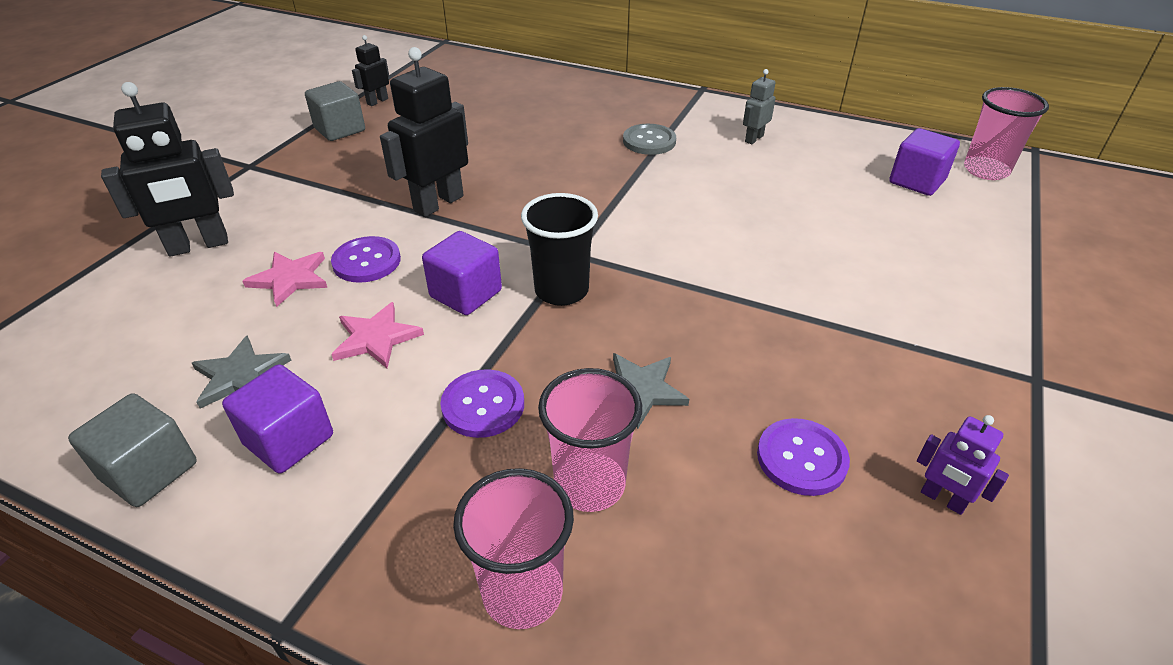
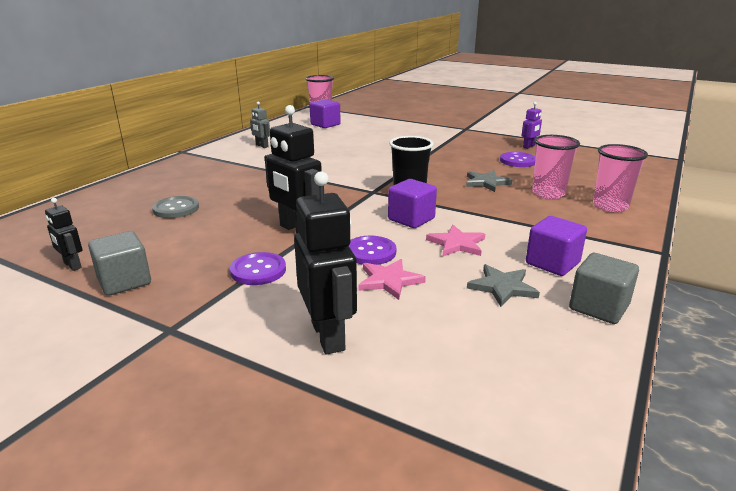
camera: 85 degrees left, 15 degrees down
purple button [440,369,524,438] -> purple button moved to [230,252,286,285]
grey button [623,124,676,155] -> grey button moved to [152,196,199,218]

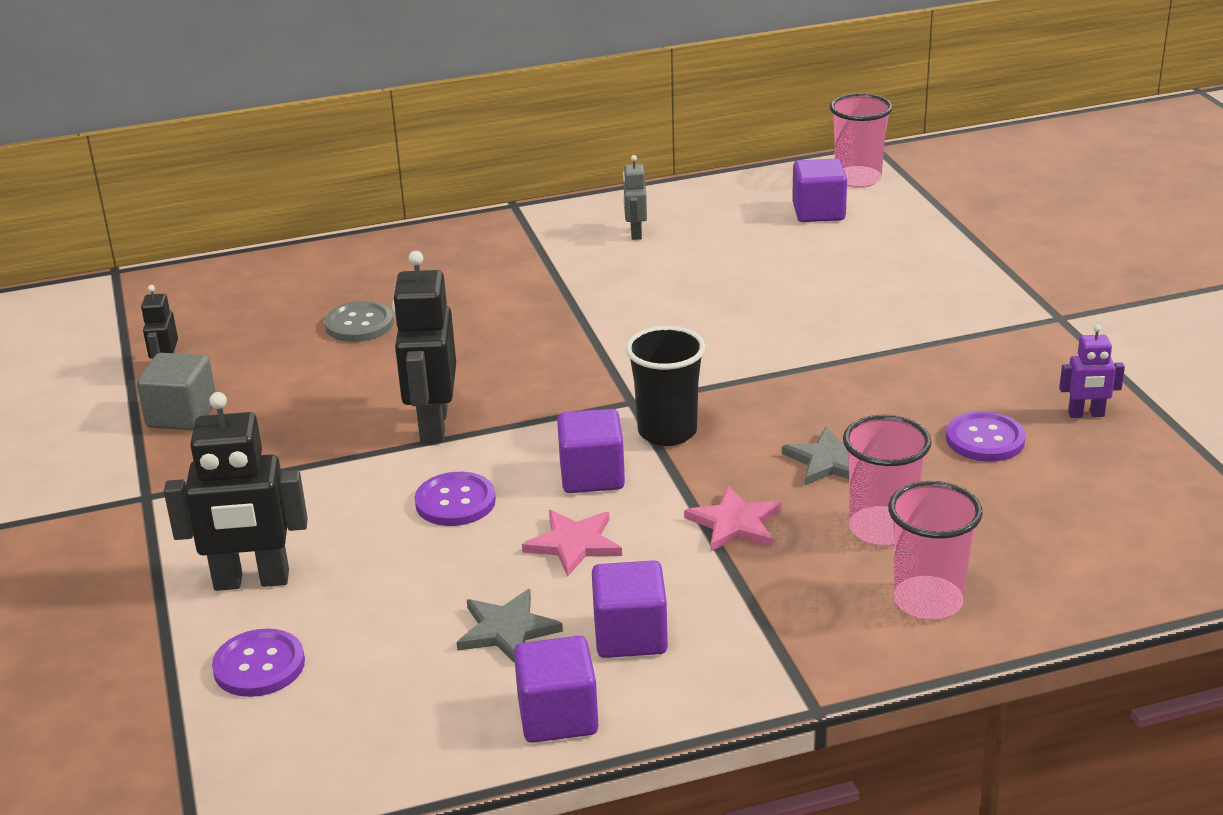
camera: 45 degrees right, 5 degrees up
purple button [230,252,286,285] -> purple button moved to [212,628,305,697]
black robot [294,171,357,354] -> black robot turned 60 degrees clockwise [164,392,308,591]
pink star [358,259,426,300] -> pink star moved to [684,486,782,551]
grey cube [569,253,639,324] -> purple cube [514,636,598,743]

